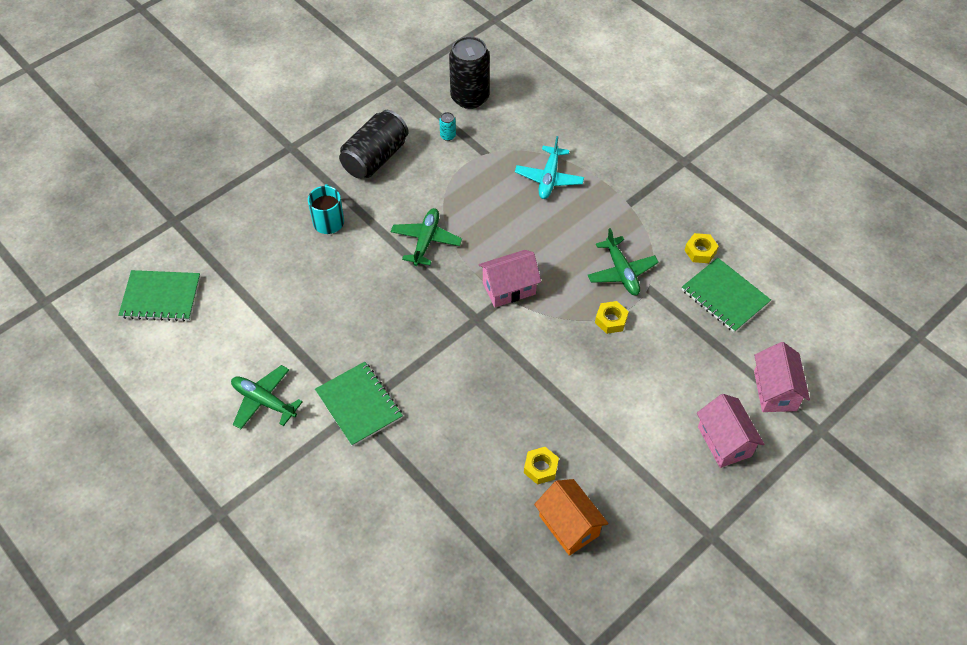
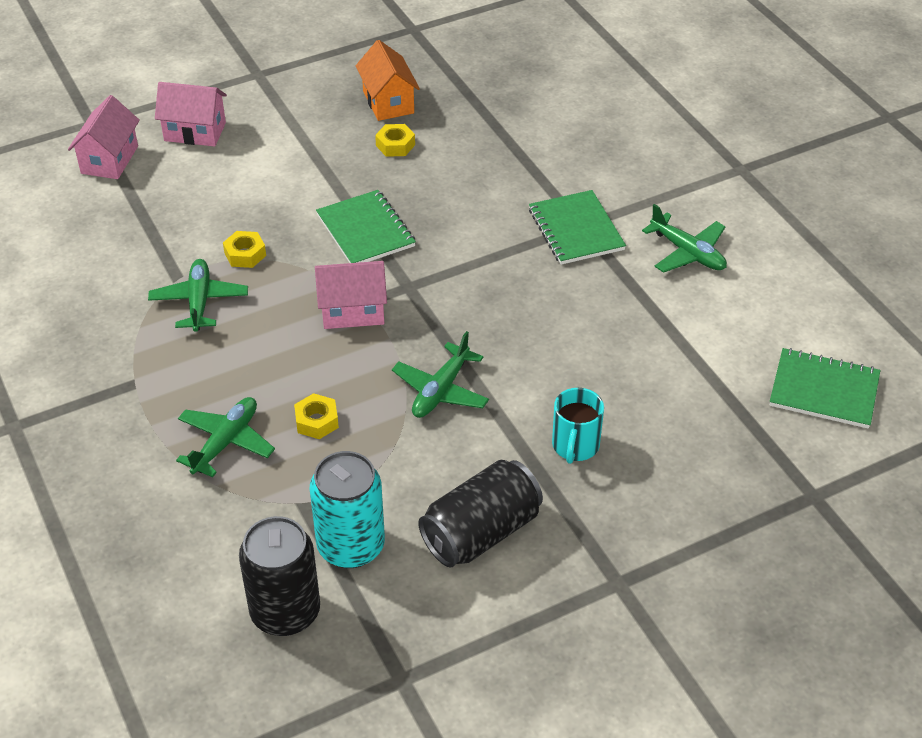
camera: 165 degrees left, 10 degrees down
turquoise can [439,112,456,141] -> turquoise can [310,451,385,568], size x2.49
turquoise plane [515,136,584,199] -> green plane [176,397,275,477]
green notebook [682,258,771,333] -> green notebook moved to [316,190,416,263]
yellow nut [685,233,719,263] -> yellow nut moved to [294,393,339,439]
pink house [697,394,764,468] -> pink house turned 75 degrees counterclockwise [155,82,227,147]

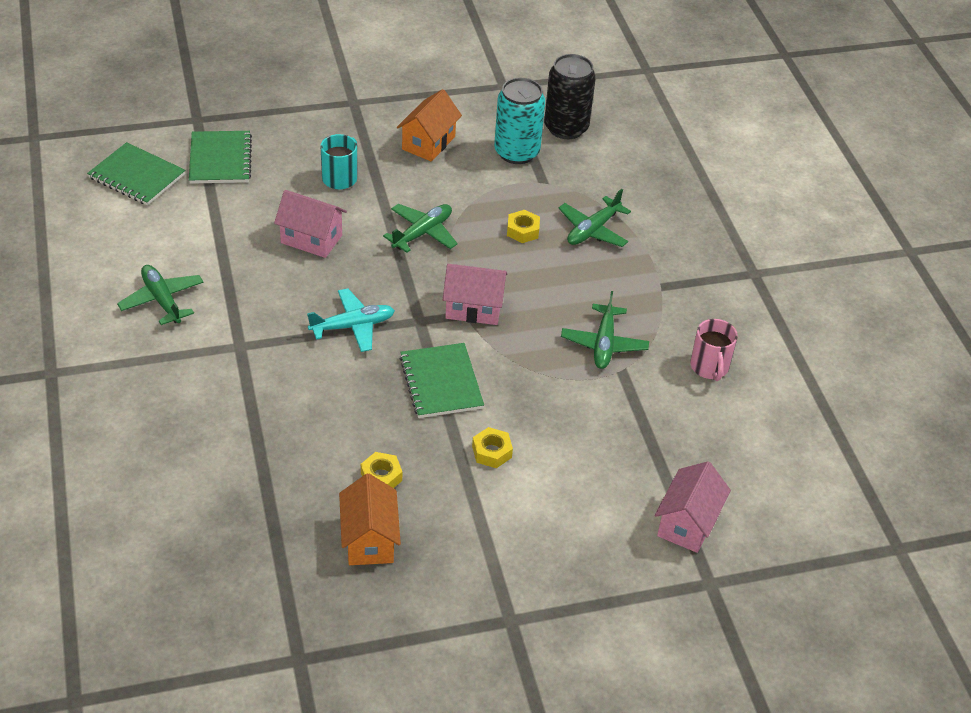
camera: 170 degrees left, 0 degrees up
pink house [155,82,227,147] -> pink house moved to [274,190,347,258]
yellow nut [223,231,266,268] -> yellow nut moved to [472,427,513,468]
black can [418,460,543,567] -> orange house [397,89,462,161]
green notebook [529,190,626,265] -> green notebook moved to [189,131,252,184]
none -> turquoise plane [307,289,395,352]
none -> pink mug [690,319,738,381]

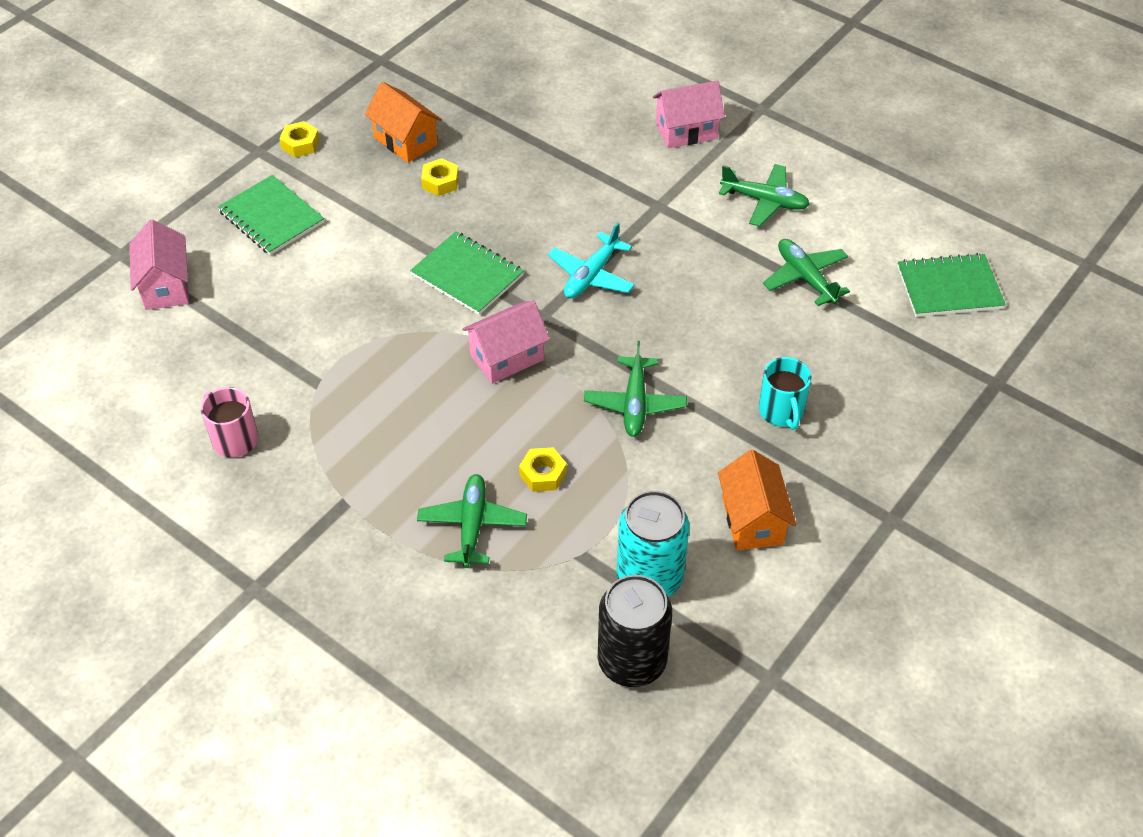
camera: 145 degrees right, 5 degrees up
green notebook [189,131,252,184] -> green notebook moved to [218,175,324,255]
pink house [274,190,347,258] -> pink house moved to [653,81,725,148]
yellow nut [472,427,513,468] -> yellow nut moved to [279,121,320,157]
green plane [561,291,649,369] -> green plane moved to [763,239,850,306]

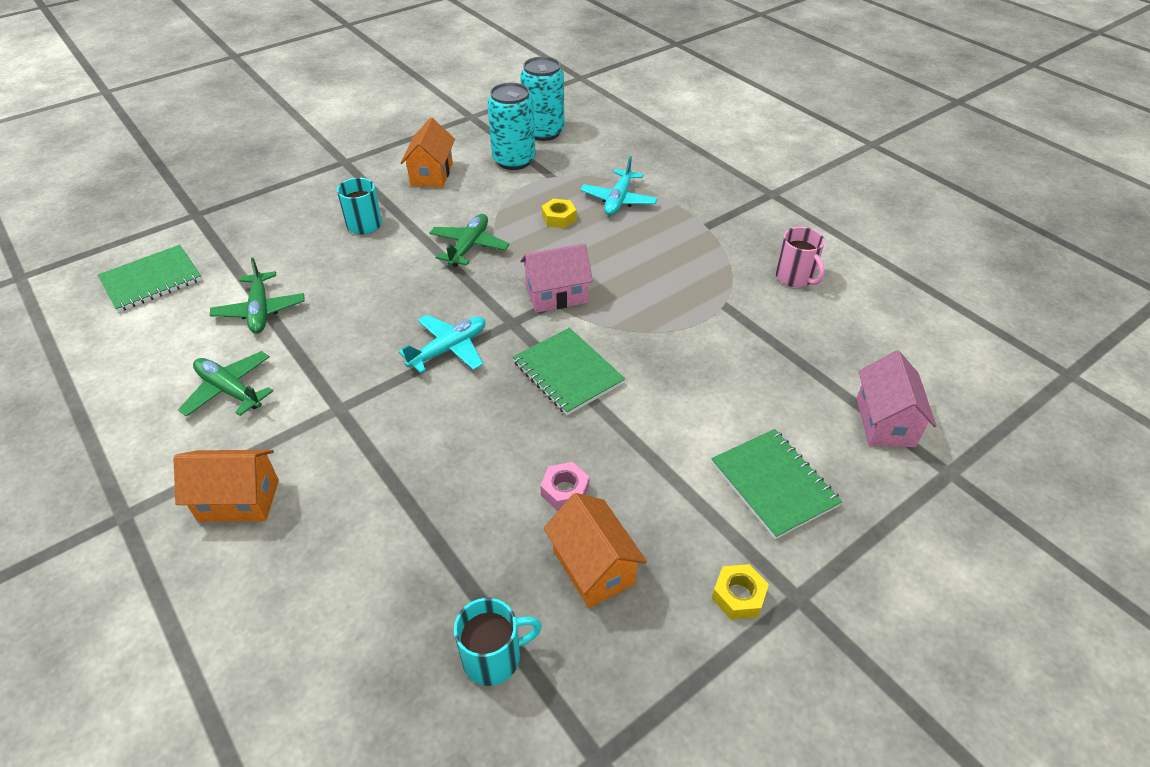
camera: 165 degrees left, 5 degrees down
green plane [417,474,527,568] -> turquoise plane [580,156,658,215]
yellow nut [421,158,459,196] -> pink nut [540,462,589,511]
black can [598,575,672,687] -> turquoise can [520,57,565,141]
pink house [653,81,725,148] -> orange house [173,450,279,522]
green notebook [897,253,1006,317] -> green notebook turned 45 degrees counterclockwise [98,245,202,312]
none -> turquoise mug [454,598,542,686]

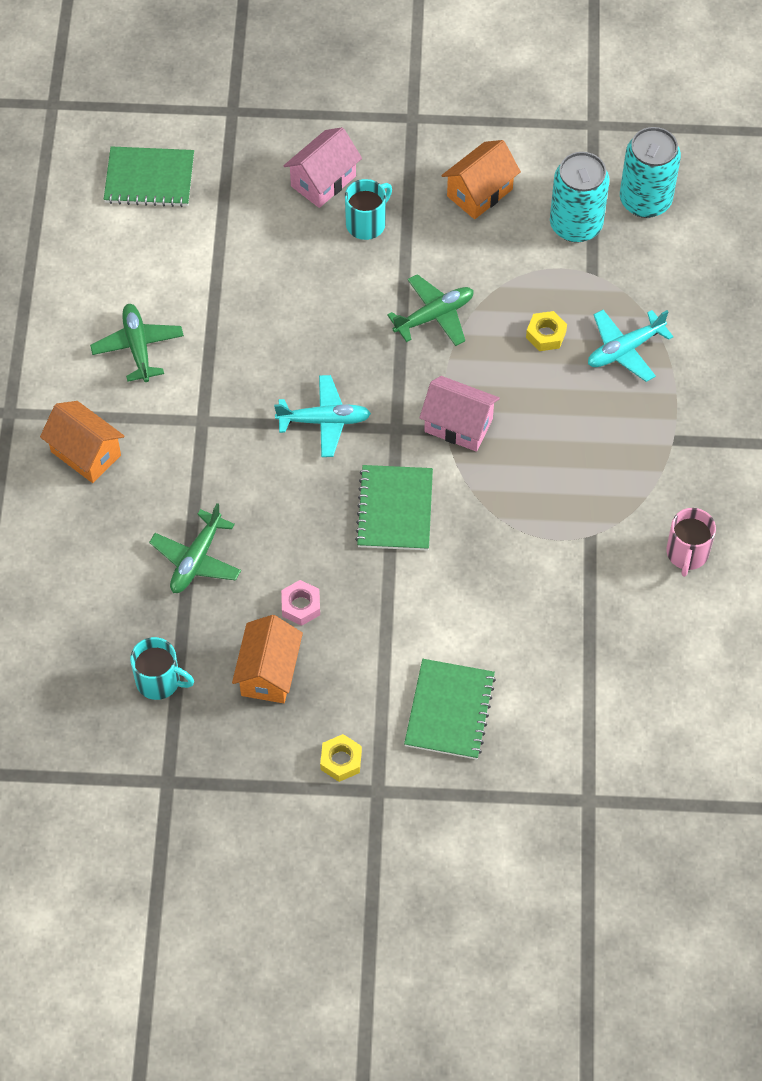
camera: 40 degrees right, 15 degrees up
green plane [210,258,304,333] -> green plane moved to [149,503,241,593]
pink house [856,351,937,447] -> pink house moved to [284,127,362,208]

